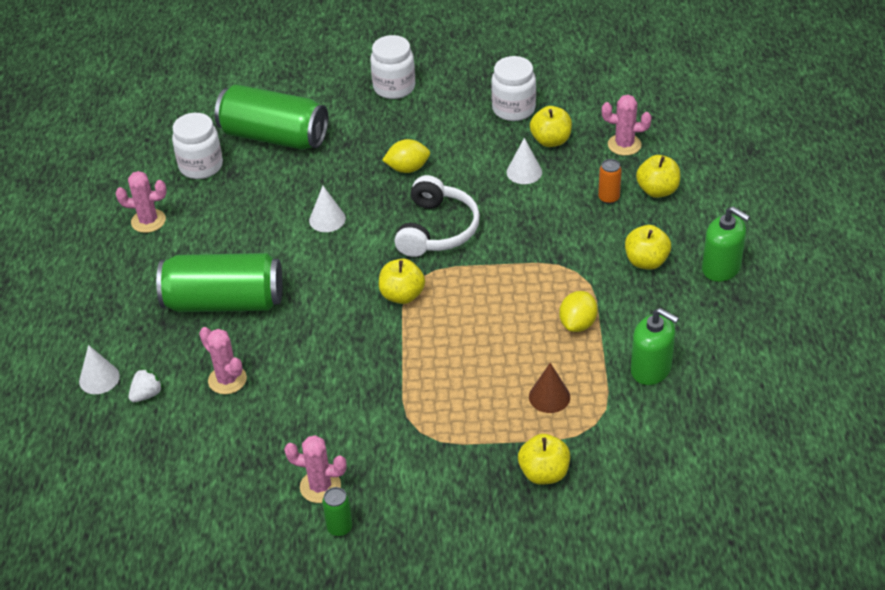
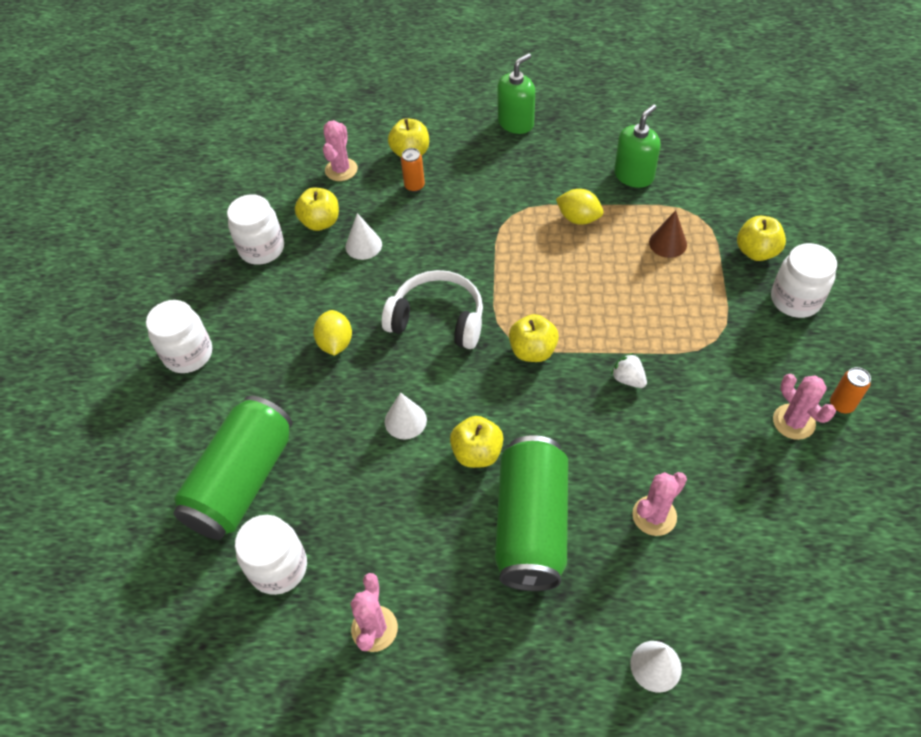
camera: 85 degrees left, 10 degrees up
white strawberry [129,368,163,402] -> white strawberry moved to [611,353,647,388]
pink cactus [284,435,347,503] -> pink cactus turned 45 degrees counterclockwise [773,374,836,440]
green can [322,487,353,537] -> orange can [830,367,871,414]
yellow apple [625,225,671,270] -> yellow apple moved to [450,416,503,468]
none -> white jar [771,243,837,318]

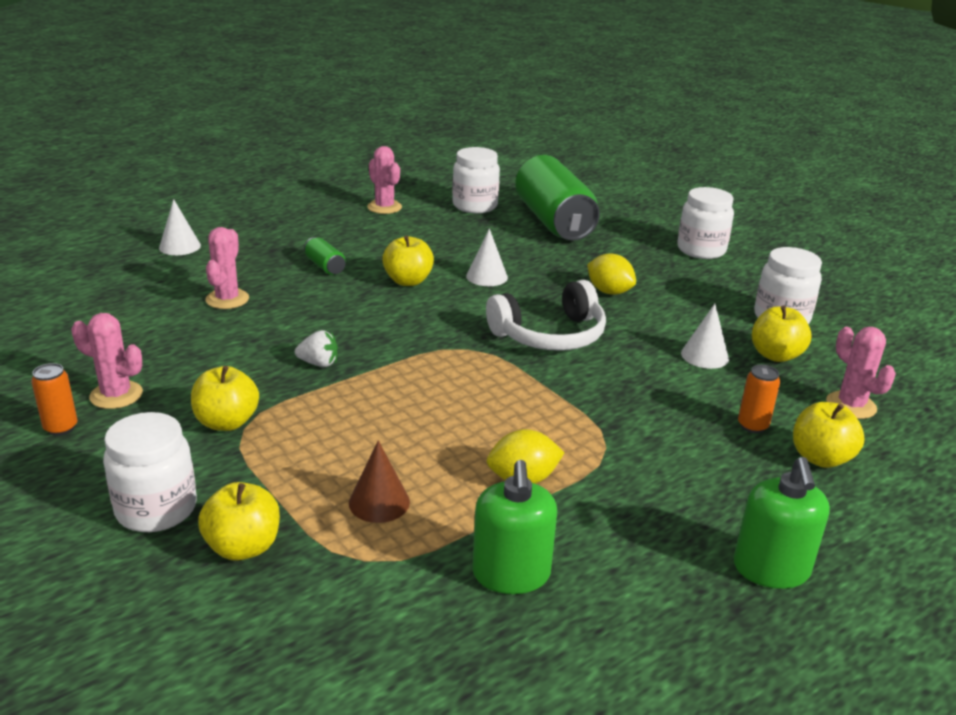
camera: 135 degrees right, 25 degrees down
green can [495,435,568,591] -> green can [304,237,346,275], size x0.40
yellow apple [509,314,559,362] -> yellow apple moved to [191,366,259,431]

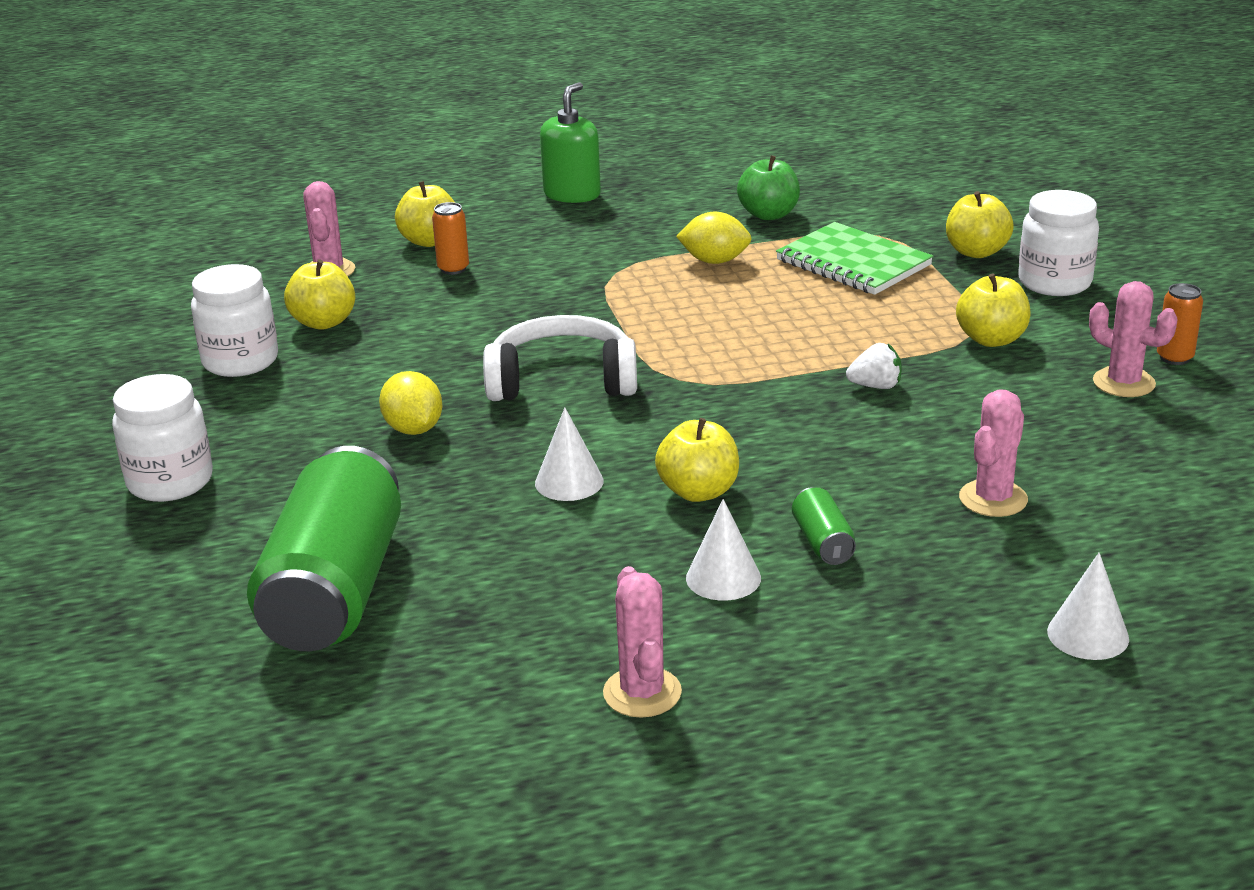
camera: 155 degrees left, 0 degrees up
white strawberry [295,330,338,367] -> white strawberry turned 150 degrees clockwise [846,343,902,389]
brown cone [349,440,410,523] -> green notebook [776,222,933,295]
white jar [452,147,500,213] -> none
green soap dispenser [472,460,557,594] -> green apple [737,155,800,220]
white cone [681,304,729,369] -> white cone moved to [686,499,761,601]

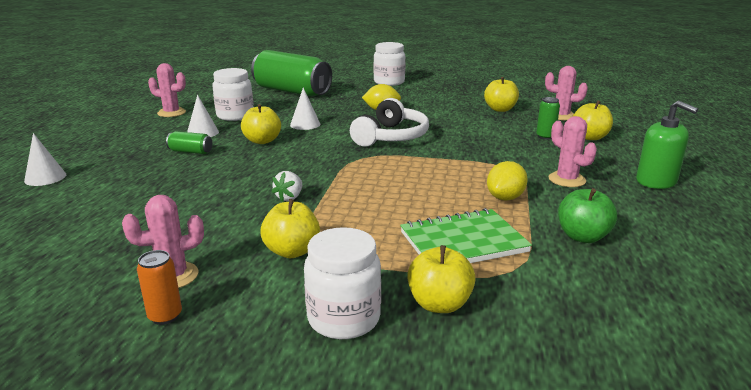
camera: 115 degrees right, 5 degrees down
white jar [191,264,278,377] -> white jar moved to [212,68,253,121]
orange can [432,202,469,275] -> green can [536,97,560,140]
pink cactus [959,389,1028,517] -> pink cactus moved to [549,116,597,187]

